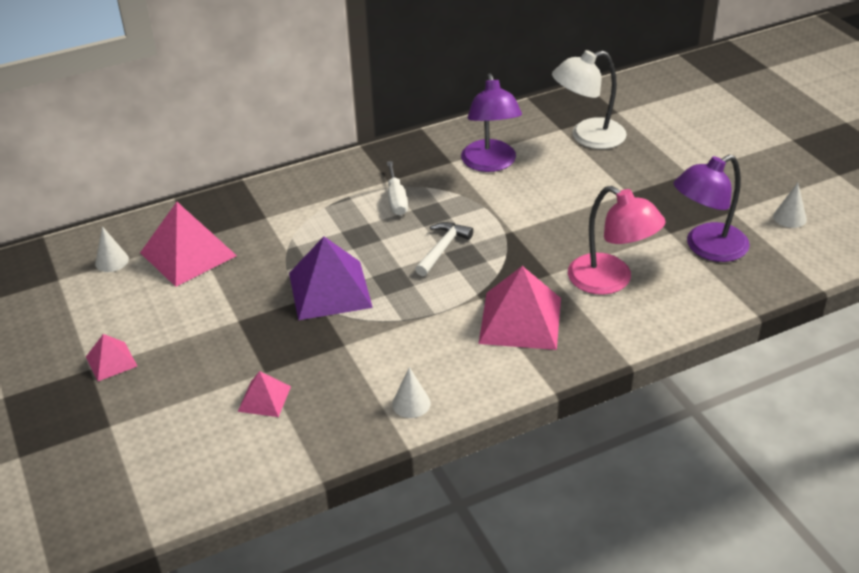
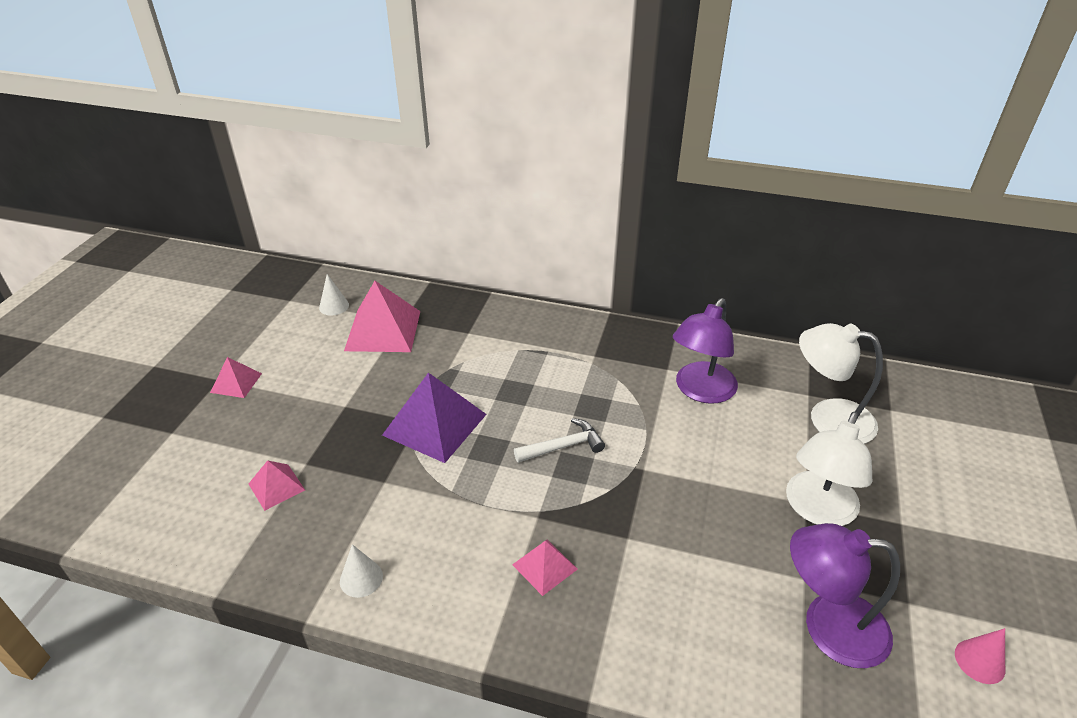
camera: 40 degrees right, 0 degrees up
white screwdriver [387,161,408,216] -> none
pink pyramid [479,266,561,350] -> pink pyramid [512,540,578,596], size x0.52
pink lamp [568,186,666,295] -> none
white cone [773,183,807,228] -> pink cone [955,628,1005,684]
none -> white lamp [786,411,872,526]

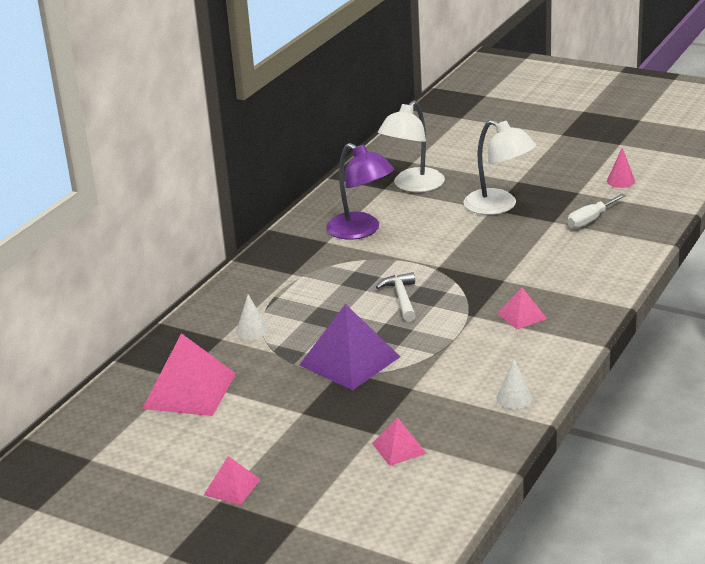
camera: 75 degrees left, 10 degrees down
white cone [319,274,349,315] -> white cone moved to [236,295,268,340]
purple lamp [790,523,900,668] -> white screwdriver [568,194,626,229]

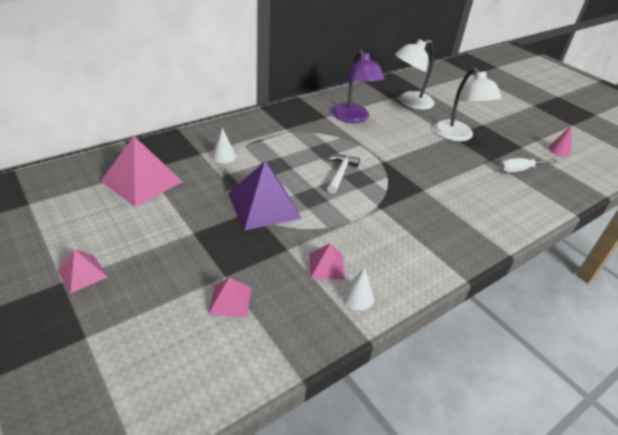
camera: 20 degrees right, 10 degrees up
pink pyramid [497,288,547,330] -> pink pyramid moved to [309,243,345,280]

